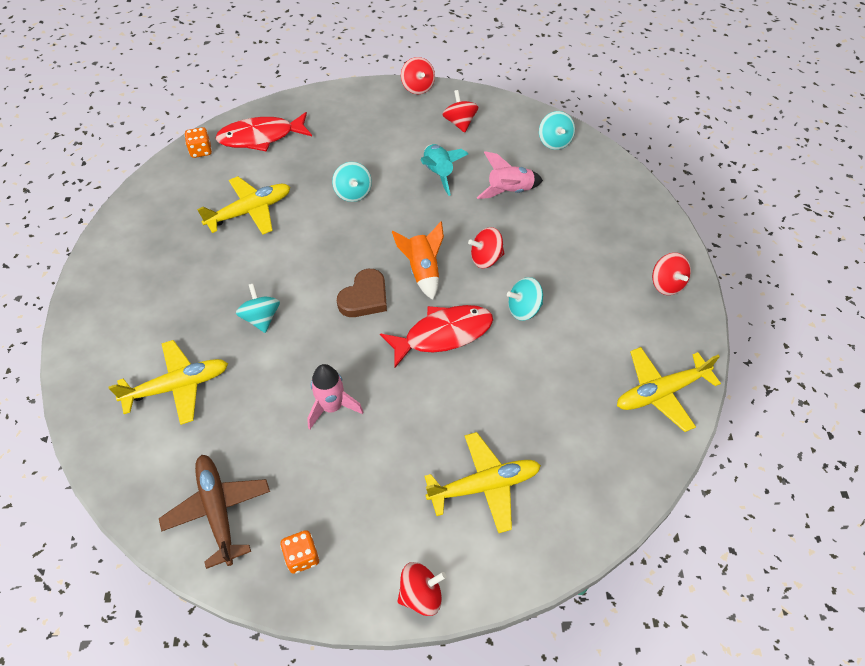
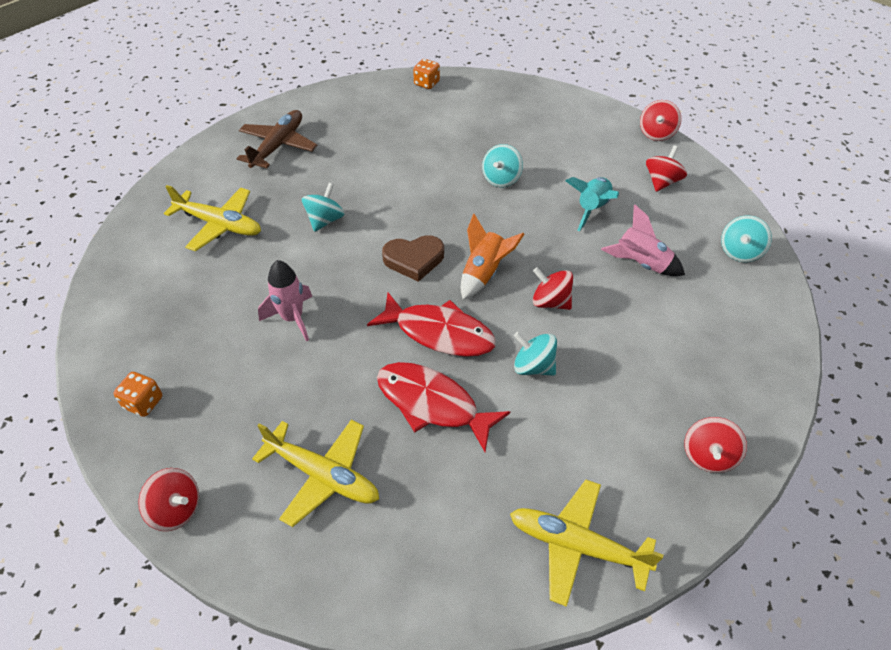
camera: 45 degrees right, 5 degrees down
brown plane [159,455,270,569] -> brown plane moved to [237,110,317,168]
yellow plane [197,176,290,235] -> none
red fish [215,112,312,152] -> red fish moved to [377,362,510,452]

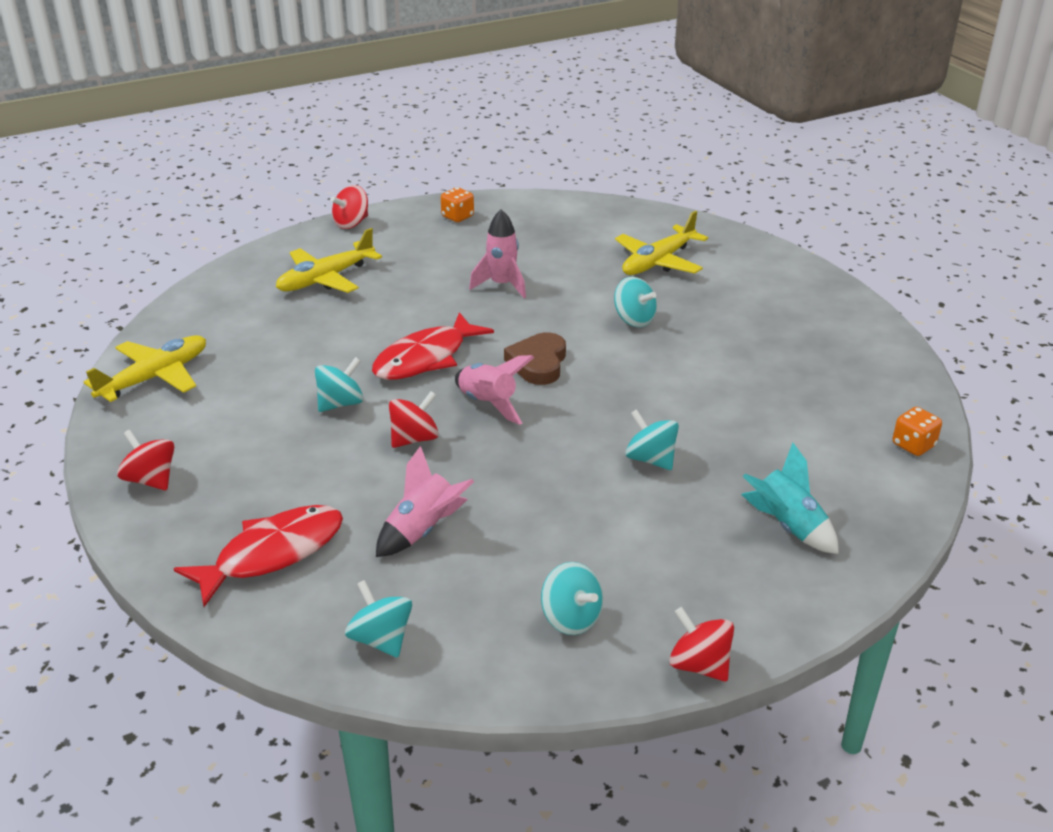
camera: 110 degrees right, 15 degrees down
brown plane [237,110,317,168] -> none
red fish [377,362,510,452] -> red fish moved to [173,505,343,607]
orange rocket [461,214,525,300] -> pink rocket [455,355,535,425]
turquoise rocket [566,177,619,231] -> turquoise rocket moved to [741,442,839,554]
red spinning top [646,146,687,192] -> turquoise spinning top [541,562,603,635]

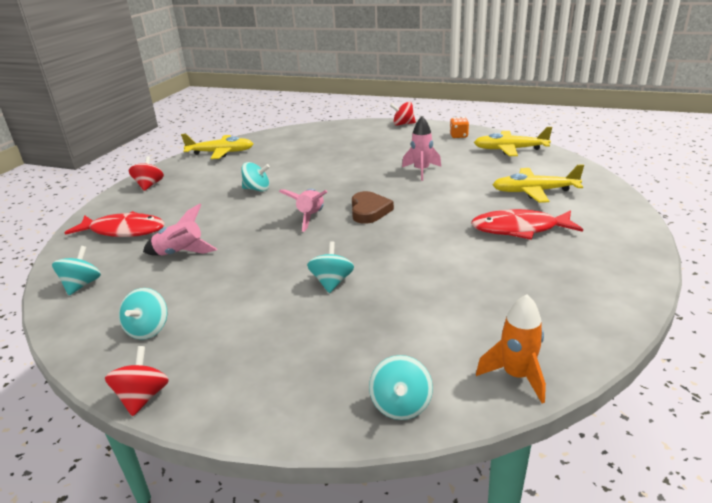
camera: 50 degrees right, 5 degrees down
yellow plane [276,228,382,293] -> yellow plane moved to [474,127,552,156]
red fish [372,312,494,380] -> red fish moved to [471,209,583,240]
red spinning top [389,391,439,448] -> none
brown heart [504,332,566,385] -> brown heart turned 120 degrees clockwise [352,191,394,224]
turquoise spinning top [614,277,657,327] -> turquoise spinning top moved to [369,355,433,420]
turquoise rocket [741,442,839,554] -> none
orange dice [893,407,942,456] -> orange rocket [476,294,546,403]

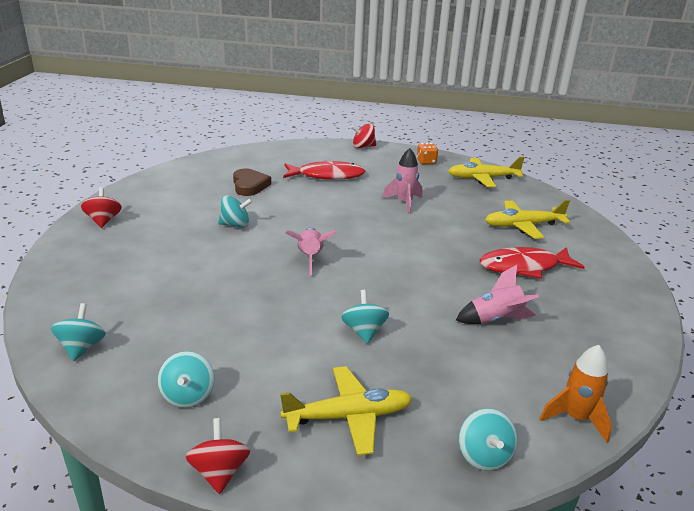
camera: 15 degrees left, 0 degrees up
red fish [64,211,165,237] -> red fish moved to [283,161,365,180]
pink rocket [143,204,217,256] -> pink rocket moved to [456,265,539,324]
yellow plane [181,134,253,159] -> yellow plane moved to [280,366,413,456]
brown heart [352,191,394,224] -> brown heart moved to [233,168,271,196]

